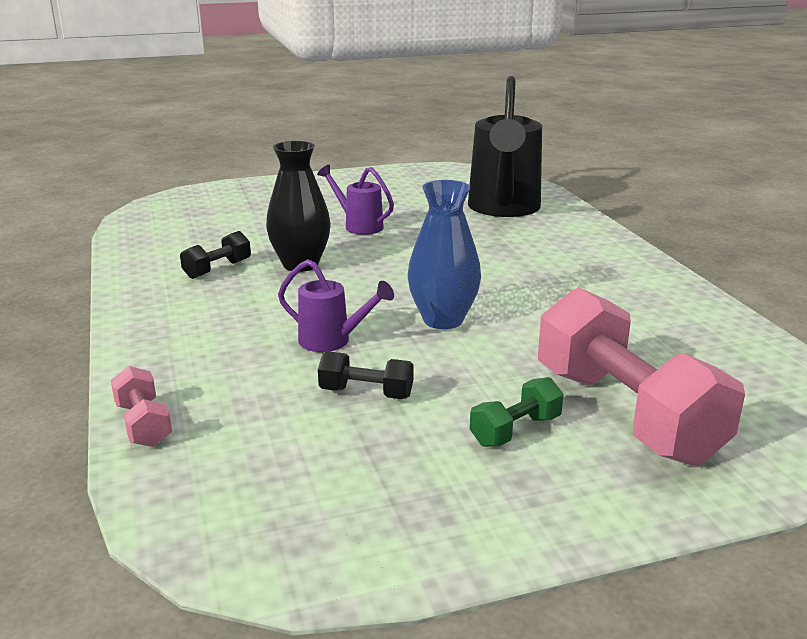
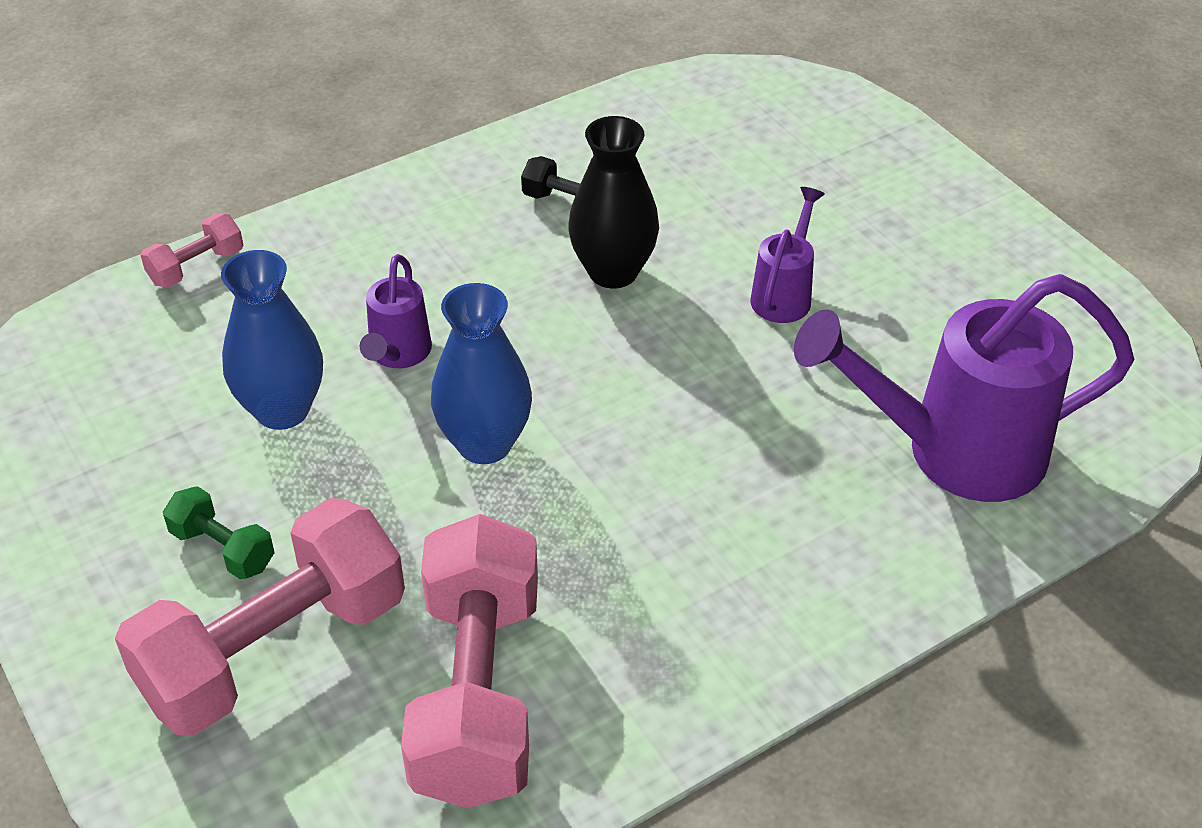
camera: 75 degrees right, 20 degrees up
black dumbbell [318,351,413,399] -> blue vase [221,250,323,430]
black watering can [468,76,542,217] -> purple watering can [794,274,1134,502]
none -> pink dumbbell [401,514,538,808]

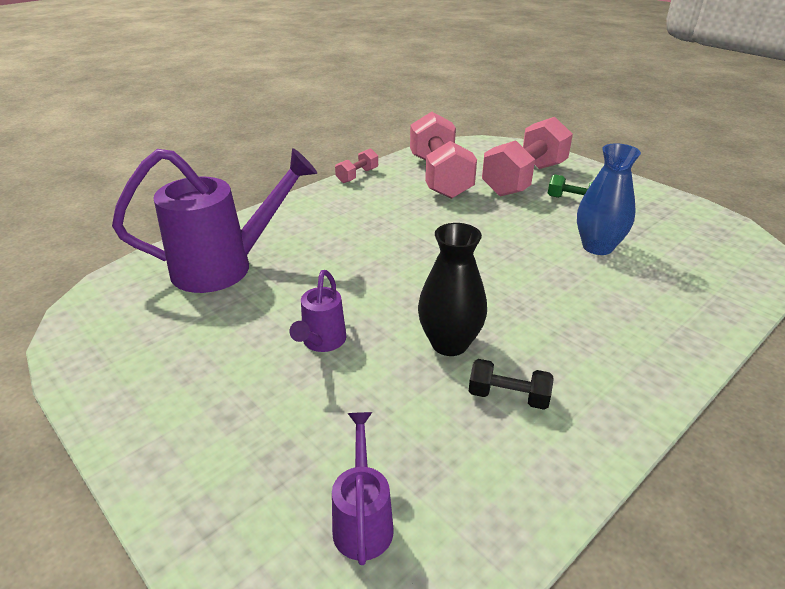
camera: 170 degrees right, 10 degrees down
pink dumbbell [141,213,243,288] -> pink dumbbell moved to [335,148,378,183]
purple watering can [360,254,432,368] -> purple watering can moved to [332,412,394,565]
blue vase [431,283,532,464] -> none

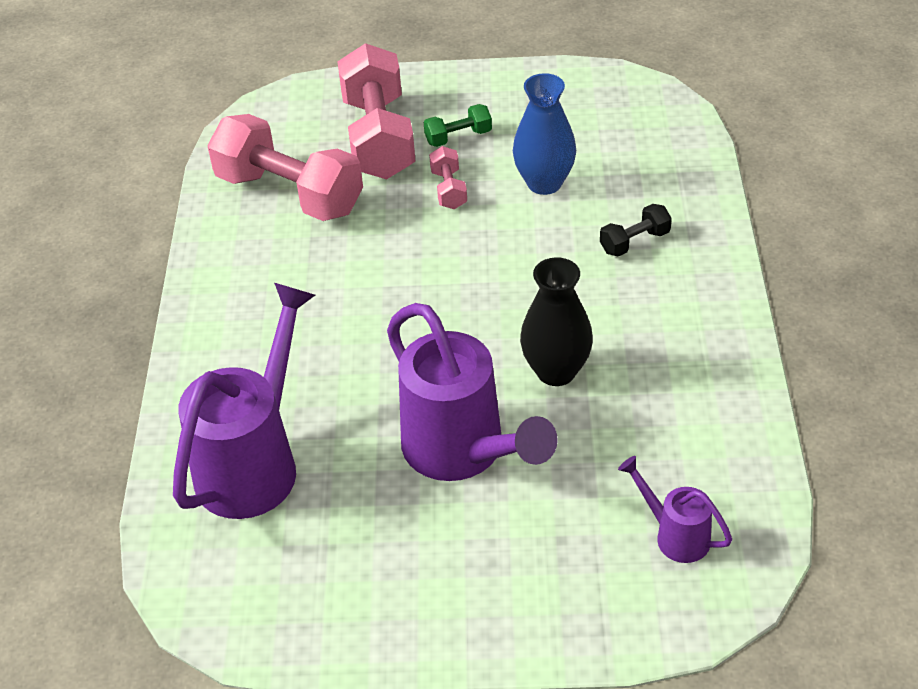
camera: 45 degrees left, 10 degrees up
purple watering can [289,270,346,352] -> purple watering can [387,303,558,481], size x2.05
pink dumbbell [335,148,378,183] -> pink dumbbell moved to [429,146,467,209]
black dumbbell [469,359,554,410] -> black dumbbell moved to [600,204,672,257]

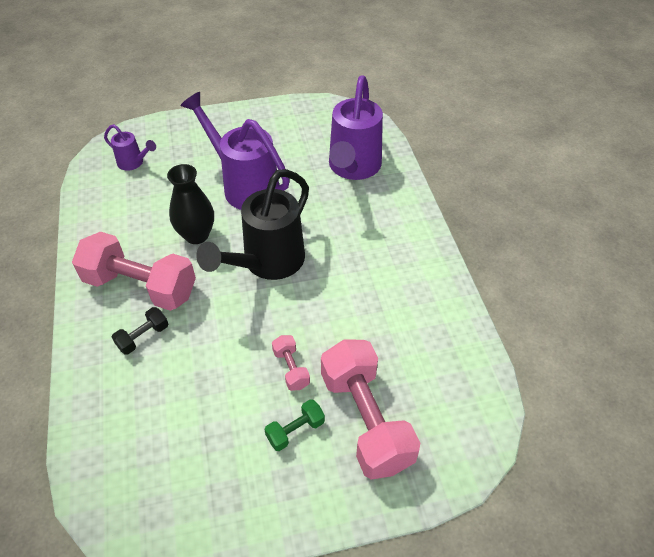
camera: 165 degrees right, 5 degrees up
pink dumbbell [207,114,363,221] -> pink dumbbell moved to [72,231,196,311]
blue vase [513,73,576,195] -> none
none -> black watering can [196,169,309,280]

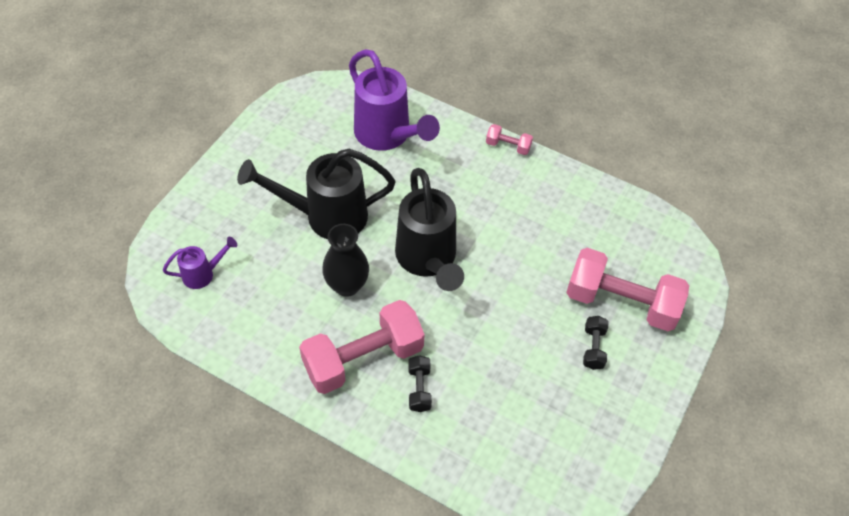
camera: 50 degrees left, 5 degrees up
purple watering can [180,92,290,210] -> black watering can [237,149,395,239]
green dumbbell [264,399,325,451] -> black dumbbell [583,316,608,370]
pink dumbbell [272,335,310,391] -> pink dumbbell moved to [486,124,533,155]

